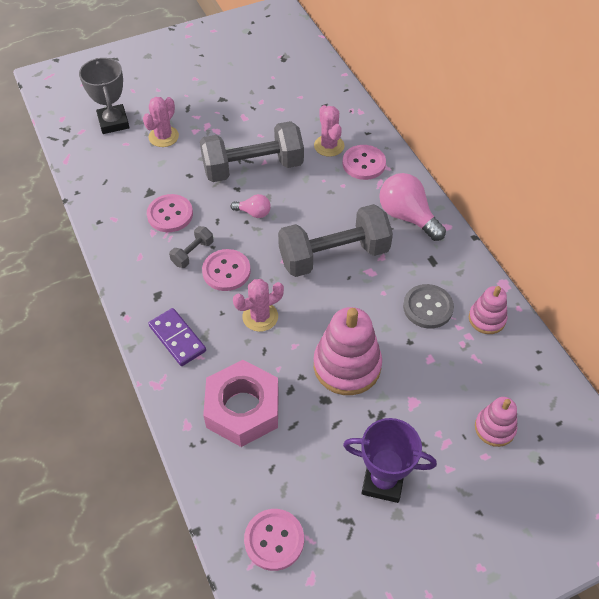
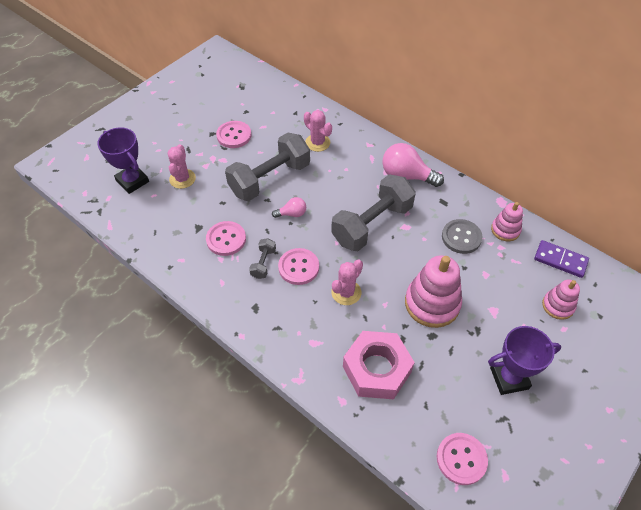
camera: 25 degrees left, 0 degrees up
grey trophy [79,58,130,134] -> purple trophy [98,127,149,194]
purple domino [148,308,206,366] -> purple domino moved to [534,240,589,278]
pink button [342,145,386,180] -> pink button moved to [216,121,252,148]

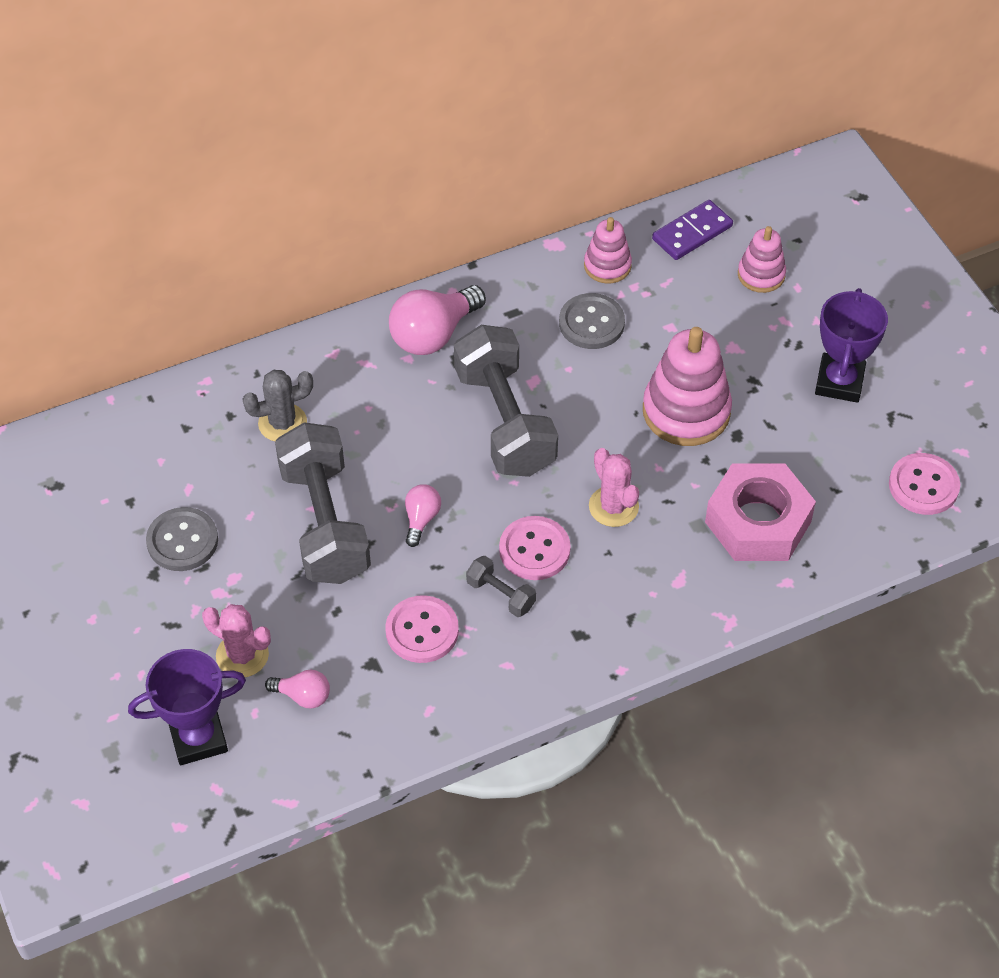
camera: 65 degrees left, 0 degrees up
pink button [216,121,252,148] -> grey button [146,507,218,571]
pink cactus [304,110,332,152] -> grey cactus [242,370,313,441]
none -> pink light bulb [265,670,330,708]

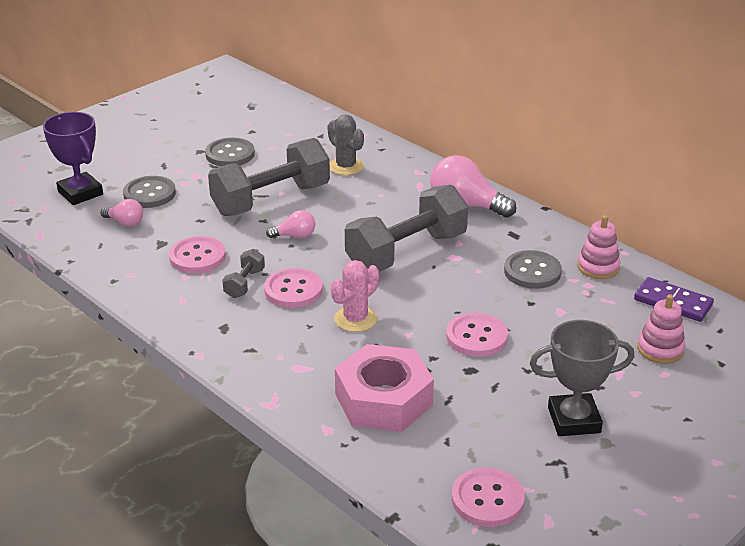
camera: 70 degrees right, 20 degrees down
pink cactus [202,604,271,677] -> grey button [123,176,176,208]
pink light bulb [265,670,330,708] -> pink light bulb turned 60 degrees counterclockwise [101,199,143,227]
pink stacking toy [643,327,732,446] -> pink button [446,313,508,357]
purple trophy [815,288,888,403] -> grey trophy [530,320,634,436]

